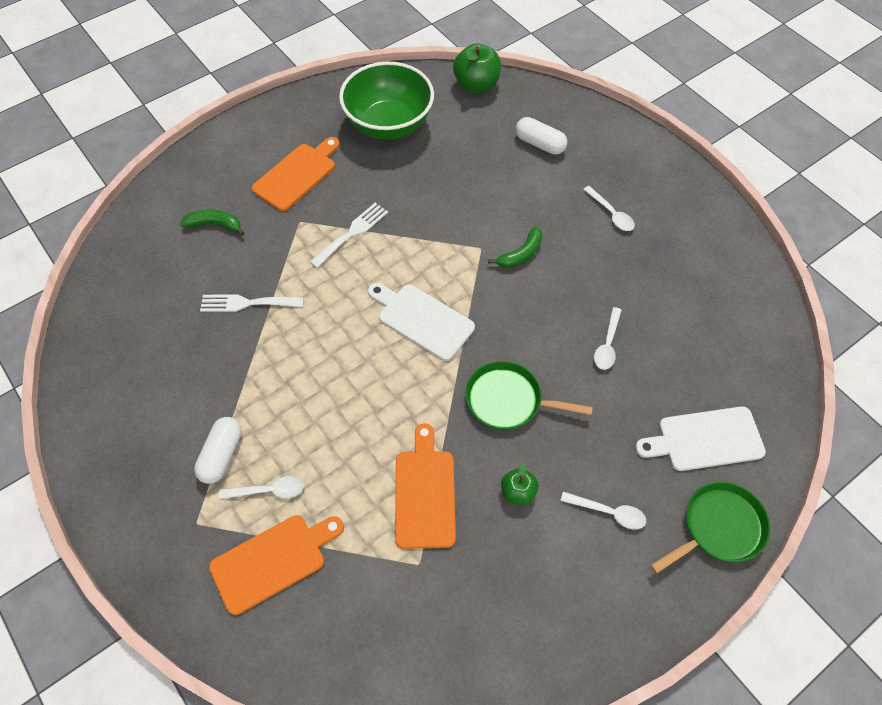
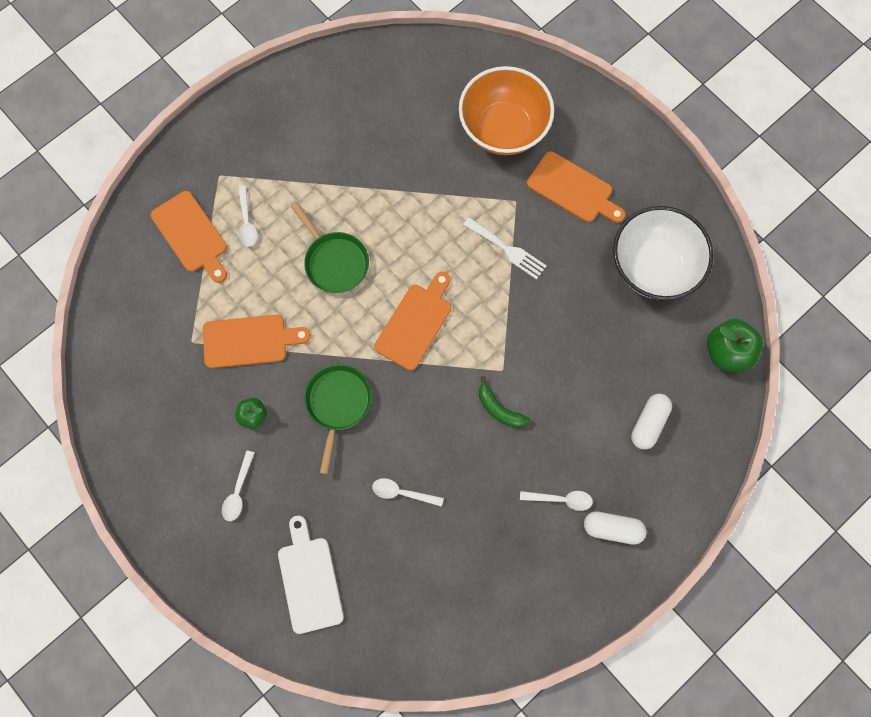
camera: 85 degrees right, 15 degrees up
green banana [180,209,244,236] -> orange bowl [459,66,554,155]
white capsule [194,417,242,484] -> white capsule moved to [584,512,647,545]
white fork [200,294,304,312] -> none
green bowl [339,62,434,140] -> white bowl [613,206,713,300]
white cutting board [368,283,475,361] -> orange cutting board [374,272,451,371]
white spoon [583,186,635,231] -> white spoon turned 135 degrees counterclockwise [520,491,593,511]
green pan [650,481,770,574] -> green pan moved to [291,202,369,293]

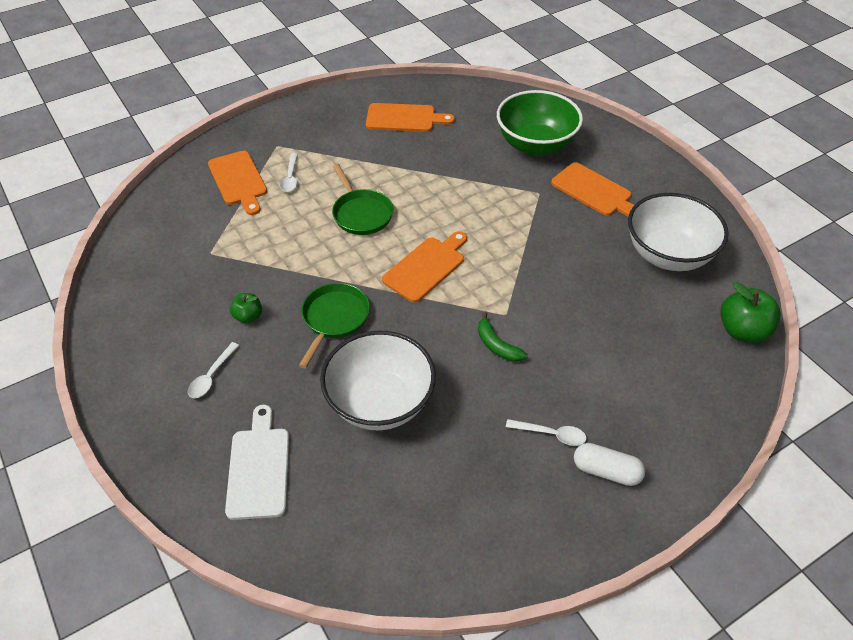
camera: 10 degrees right, 25 degrees down
orange cutting board [203,315,311,368] -> orange cutting board moved to [366,103,455,132]
white spoon [372,478,444,507] -> white bowl [320,331,436,431]
orange bowl [459,66,554,155] -> green bowl [497,90,583,156]
white fork [463,217,546,280] -> none
white capsule [631,394,672,450] -> none

